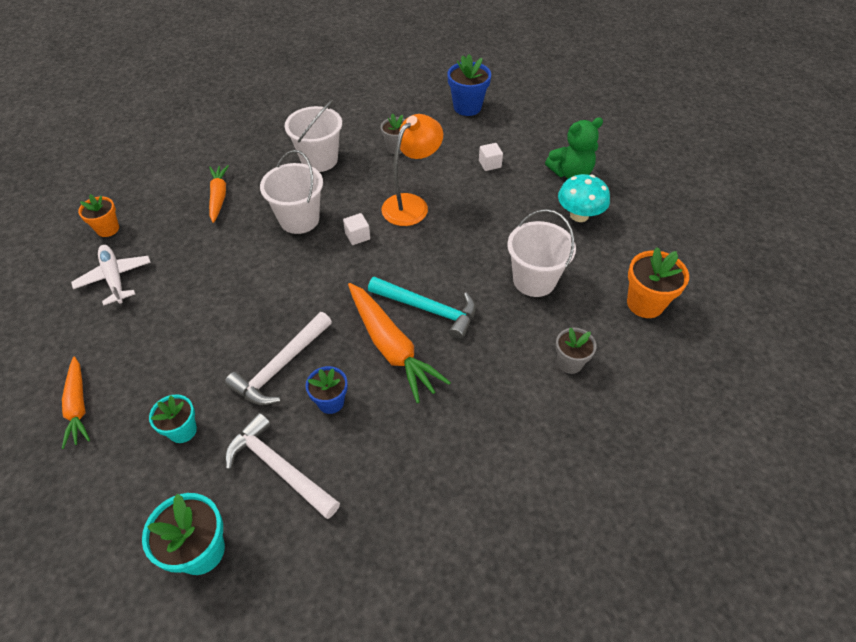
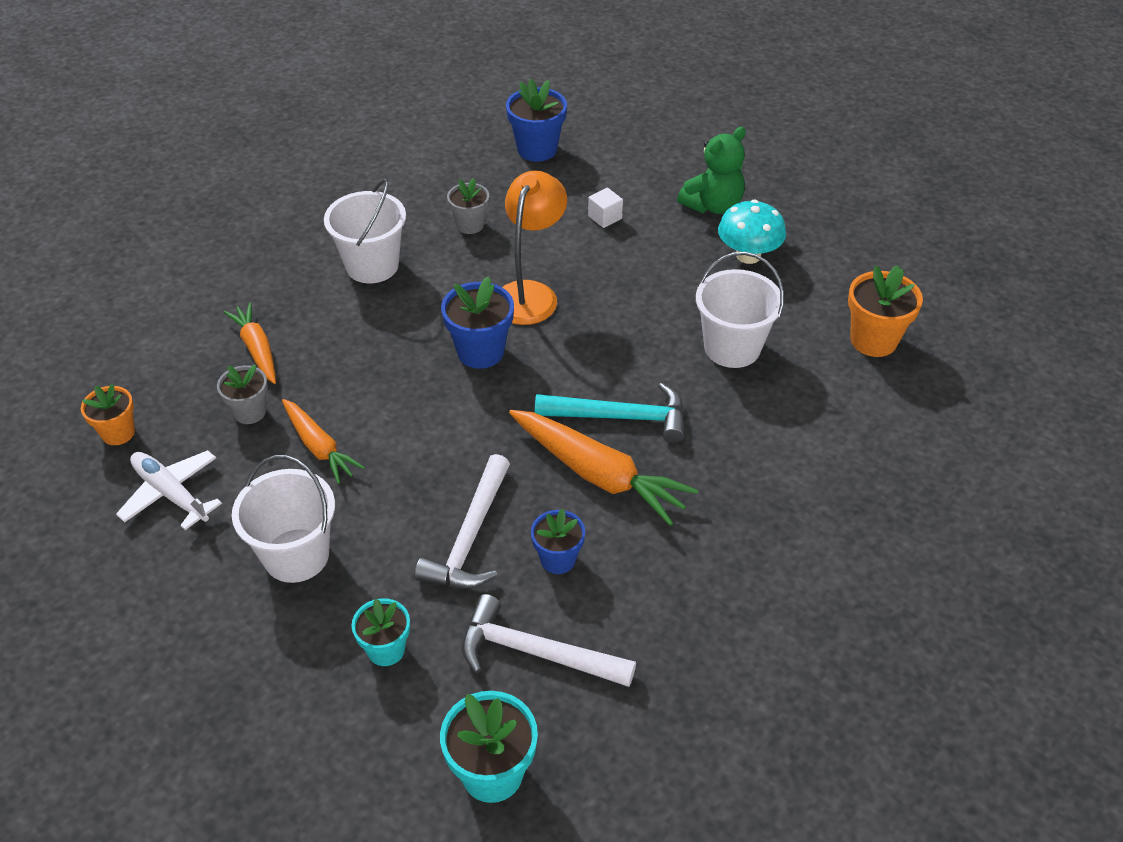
camera: 20 degrees left, 5 degrees down
orange carrot [62,357,90,449] -> orange carrot moved to [282,399,365,484]
white bucket [260,150,323,234] -> white bucket moved to [232,455,335,583]
white cube [343,213,370,245] -> blue flower pot [441,276,514,369]
grey flower pot [556,328,596,374] -> grey flower pot moved to [217,365,268,424]

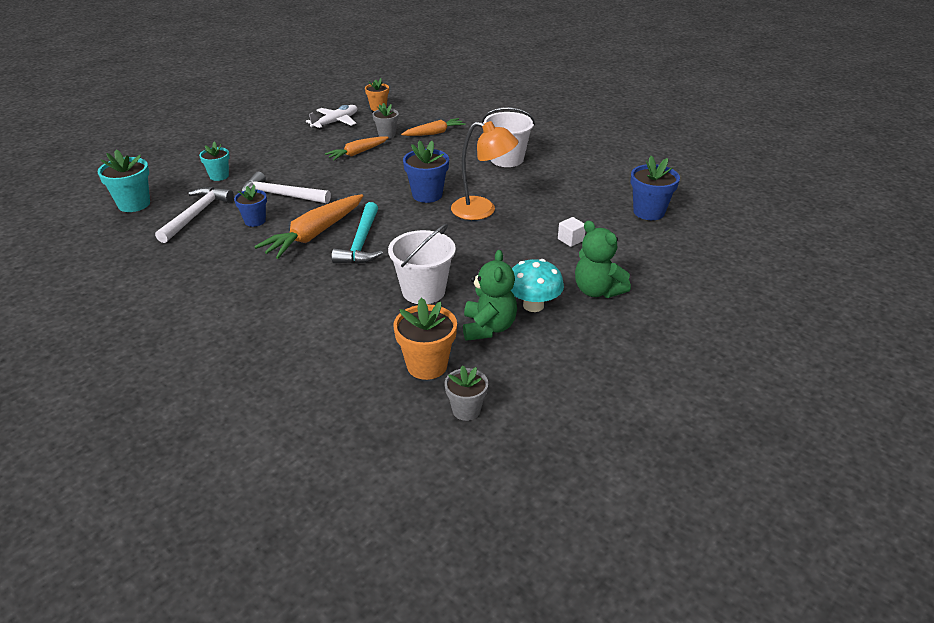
camera: 90 degrees right, 10 degrees down
white bucket [232,455,335,583] -> none
grey flower pot [447,178,489,234] -> grey flower pot moved to [445,365,488,421]
none -> green teddy bear [463,250,517,341]

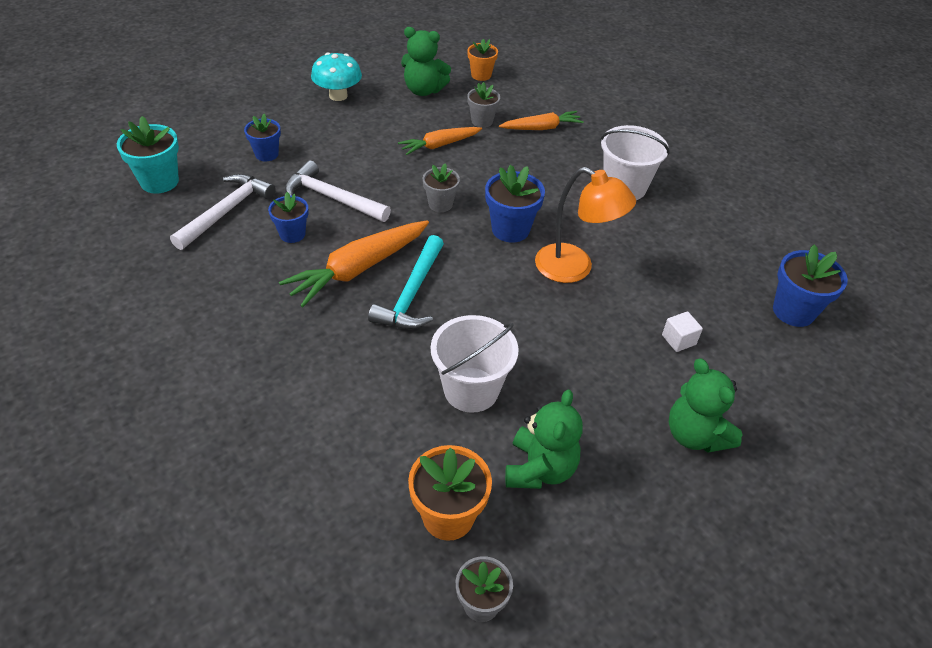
camera: 10 degrees right, 10 degrees up
turquoise flower pot [199,141,230,181] -> blue flower pot [244,114,281,161]
white plane [306,105,357,129] -> green teddy bear [401,27,451,96]
turquoise mushroom [511,259,564,312] -> turquoise mushroom moved to [311,52,362,101]
none -> grey flower pot [423,163,460,212]

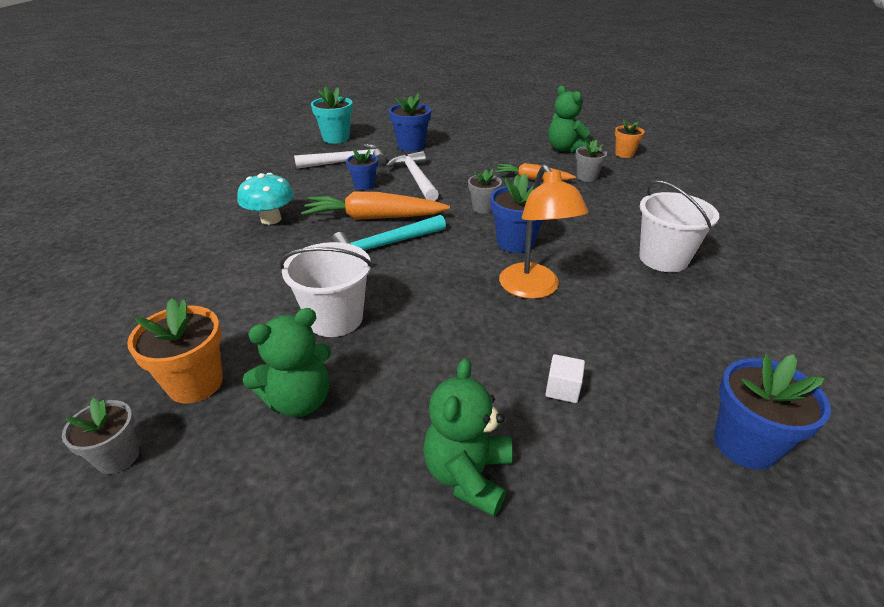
camera: 45 degrees right, 10 degrees down
blue flower pot [244,114,281,161] -> blue flower pot [389,93,431,152], size x1.53
turquoise mushroom [311,52,362,101] -> turquoise mushroom moved to [237,173,294,225]
orange carrot [499,111,584,130] -> none

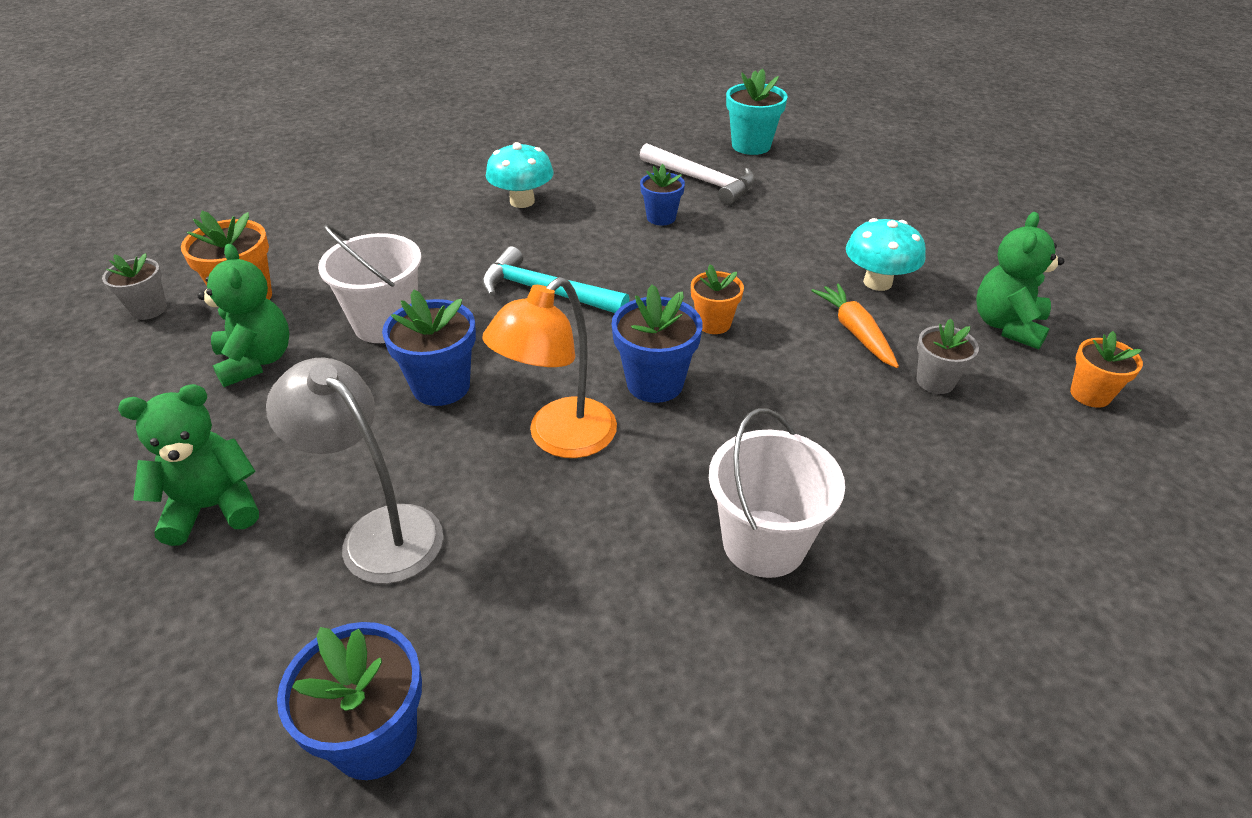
camera: 55 degrees right, 5 degrees up
green teddy bear [243,308,331,417] -> green teddy bear turned 135 degrees counterclockwise [197,244,289,387]
orange carrot [301,191,450,220] -> none
white hammer [386,151,439,201] -> none
blue flower pot [389,93,431,152] -> blue flower pot moved to [382,289,476,406]
grey flower pot [468,169,502,214] -> orange flower pot [691,264,744,334]
white cube [545,354,585,403] -> grey lamp [266,358,443,584]
none -> turquoise mushroom [846,218,926,291]

